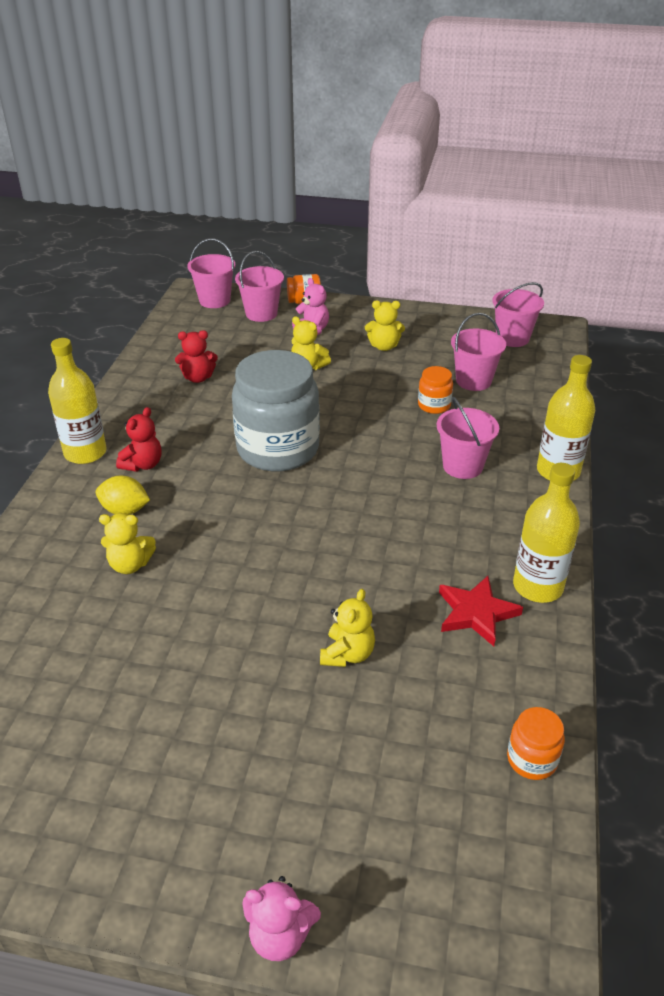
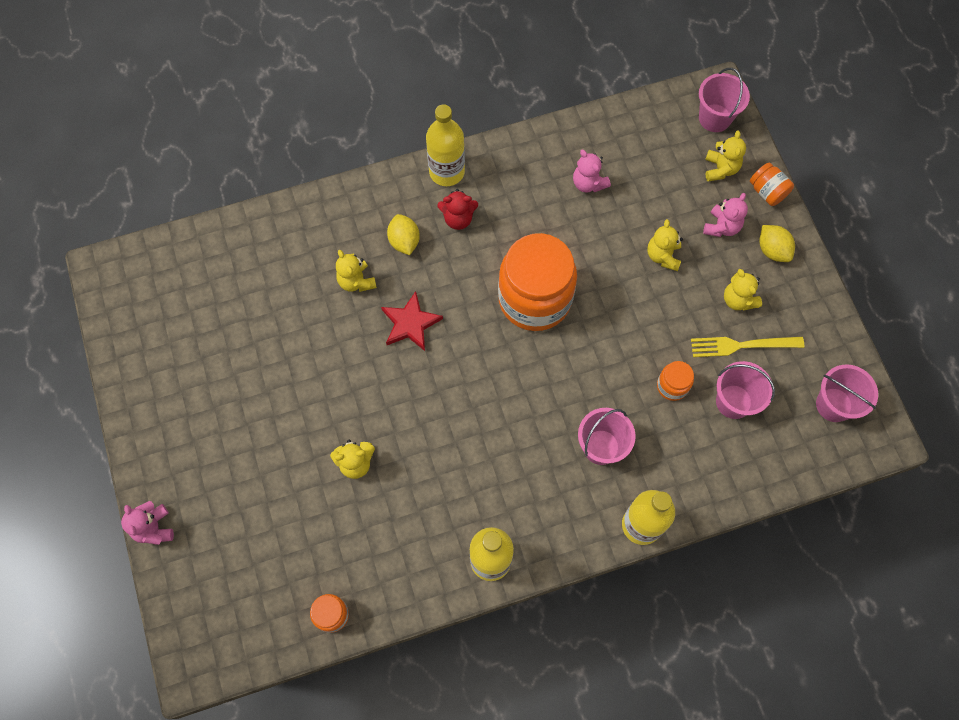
camera: 60 degrees right, 30 degrees up
red teddy bear [175,330,218,383] -> pink teddy bear [573,150,611,193]
grey jar [232,350,320,471] -> orange jar [498,233,577,331]
pink bucket [235,251,284,322] -> yellow teddy bear [705,130,746,182]
red star [439,576,523,646] -> red star moved to [381,291,443,351]
none -> yellow fork [691,337,804,357]
none -> yellow lemon [759,225,795,262]

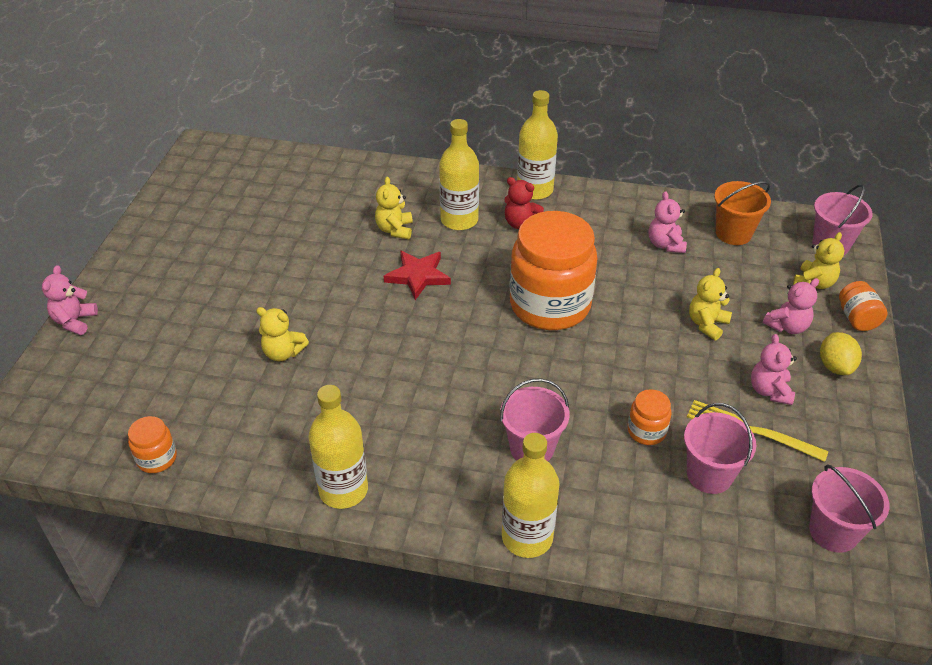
camera: 30 degrees right, 25 degrees down
yellow lemon [387,214,420,255] -> yellow bottle [439,119,479,230]
yellow teddy bear [724,269,762,310] -> pink teddy bear [751,334,797,405]
none -> orange bucket [714,181,771,245]

